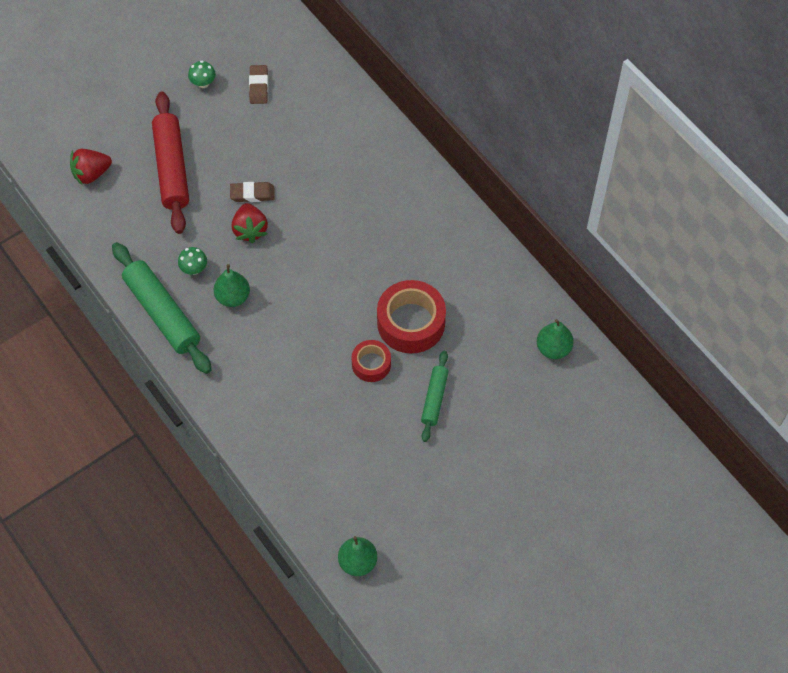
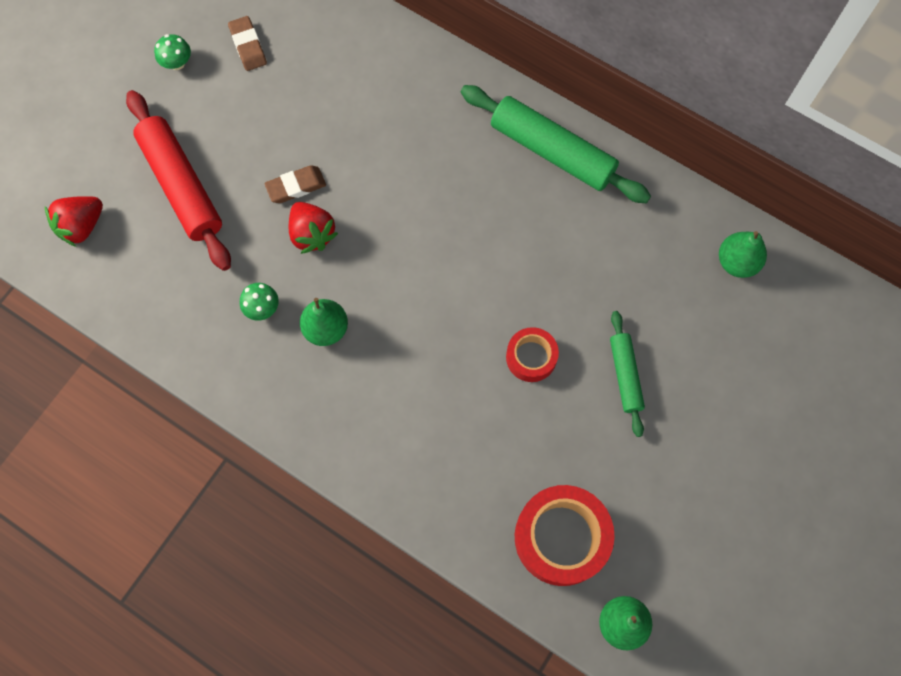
camera: 20 degrees left, 10 degrees up
green rolling pin [112,242,212,374] -> green rolling pin moved to [461,85,651,203]
red tape [377,280,446,354] -> red tape moved to [515,485,615,586]

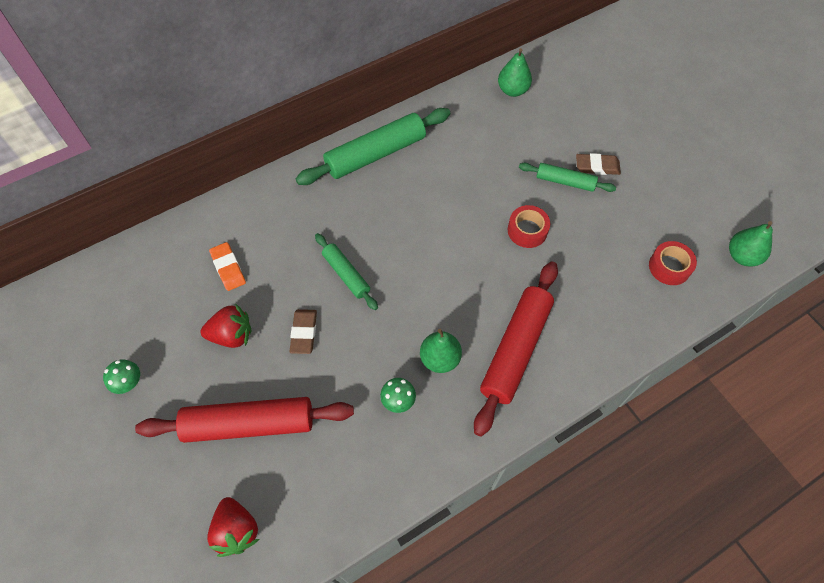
camera: 65 degrees left, 10 degrees down
brown eraser [228,16,267,71] -> brown eraser moved to [576,153,621,175]
red strawberry [289,202,338,254] -> red strawberry moved to [200,303,252,348]
red tape [515,485,615,586] -> red tape [649,241,697,285], size x0.57
none -> orange eraser [209,242,246,291]
none -> green rolling pin [315,233,378,310]
none -> red rolling pin [474,262,558,437]

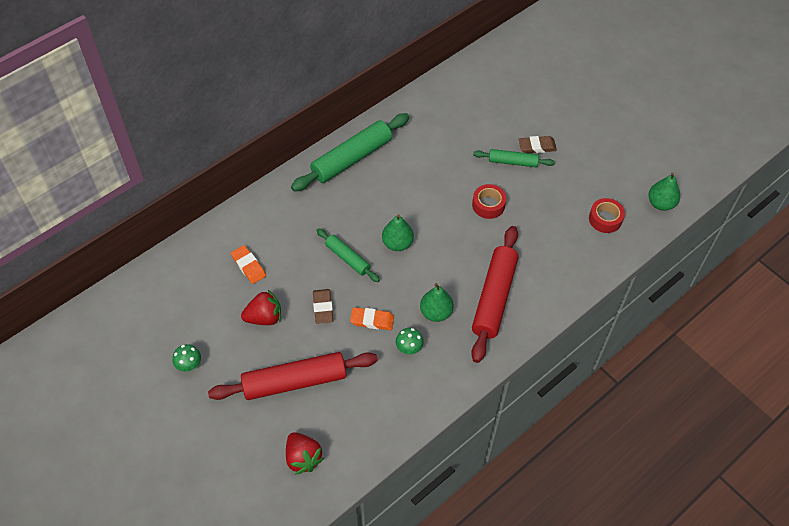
camera: 10 degrees left, 5 degrees down
green pear [498,48,532,97] -> green pear moved to [382,214,414,251]
none -> orange eraser [350,307,394,330]

